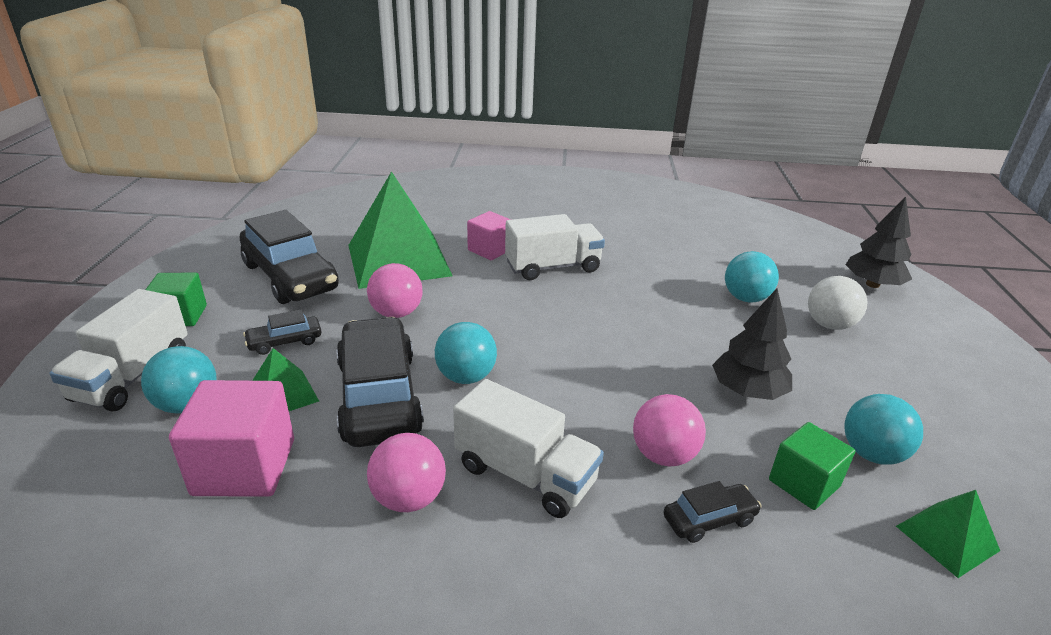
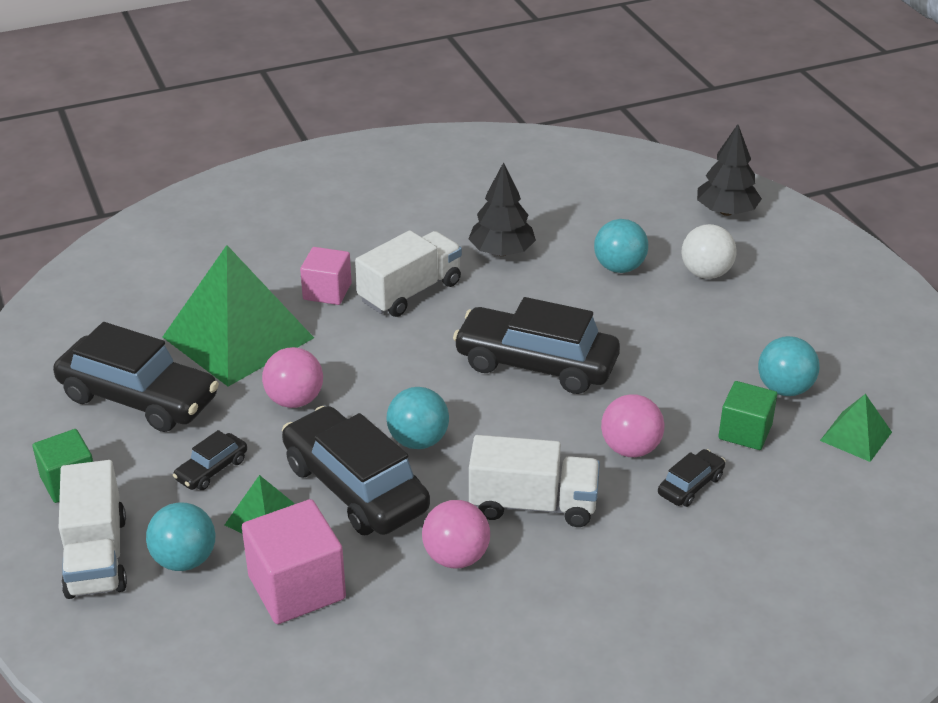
camera: 25 degrees left, 5 degrees up
black tree [712,288,792,400] -> black tree moved to [469,162,536,256]
none -> black car [453,297,620,394]

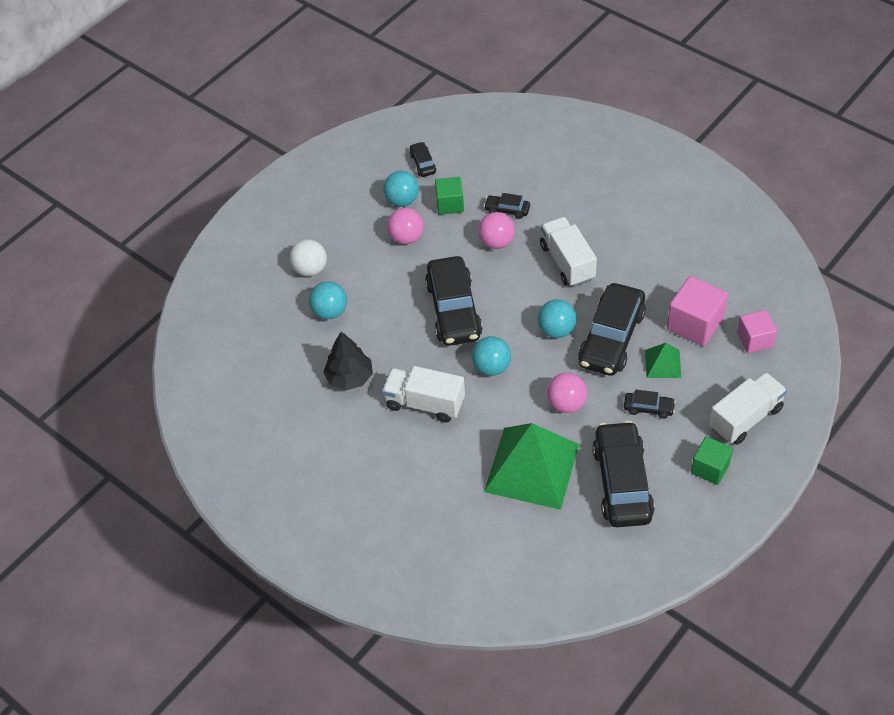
camera: 115 degrees left, 15 degrees up
turquoise ball [146,502,215,571] -> turquoise ball moved to [472,336,511,376]
pink cube [300,247,352,305] -> pink cube moved to [737,310,777,353]
pink ball [422,500,490,569] -> pink ball moved to [387,208,424,244]
black tree [697,124,762,216] -> none
green pyramid [820,394,892,462] -> black car [410,142,436,177]

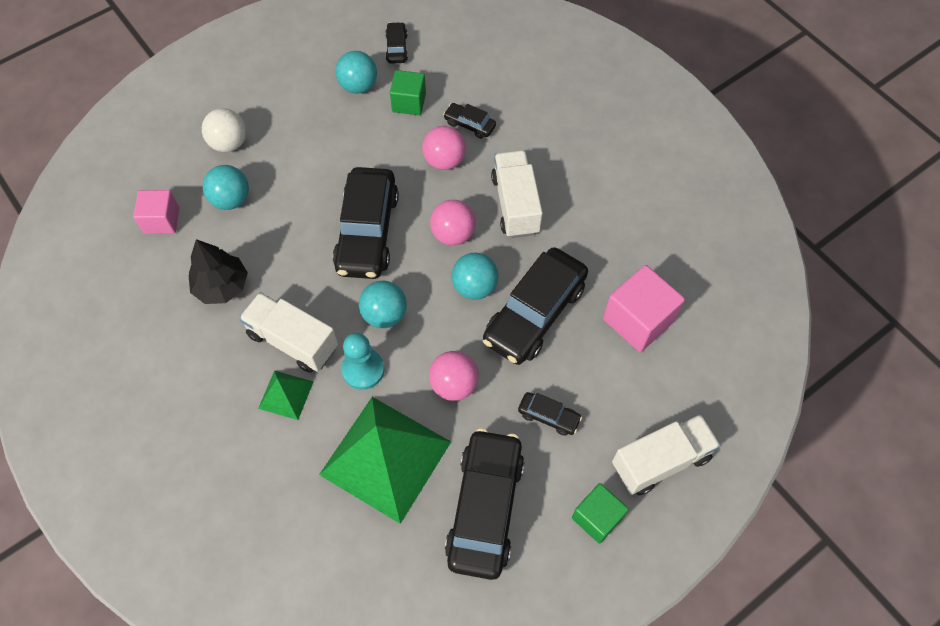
camera: 10 degrees right, 10 degrees up
pink ball [387,208,424,244] -> pink ball moved to [430,200,476,245]
green pyramid [645,343,681,378] -> green pyramid moved to [258,371,313,420]
pink cube [737,310,777,353] -> pink cube moved to [133,190,179,234]
none -> turquoise pawn [341,333,384,390]

